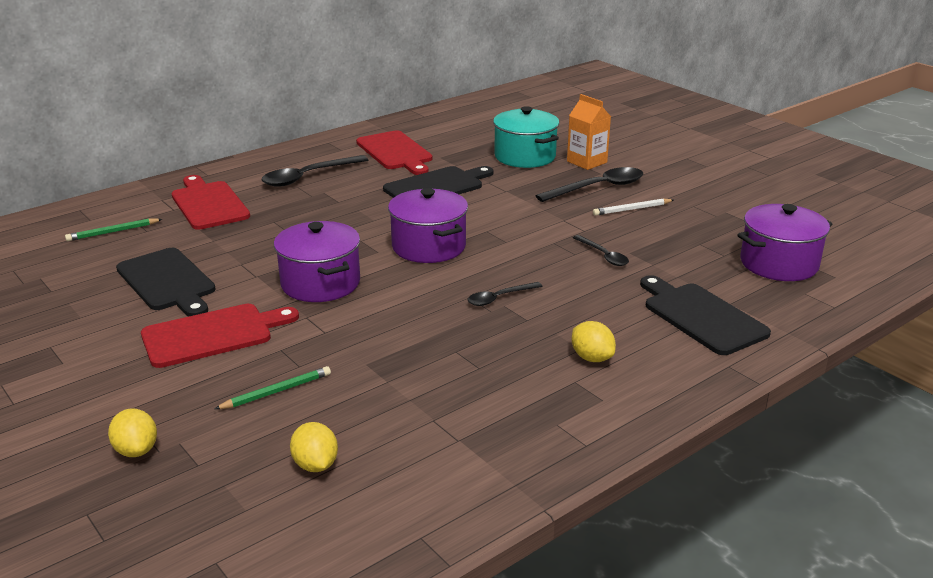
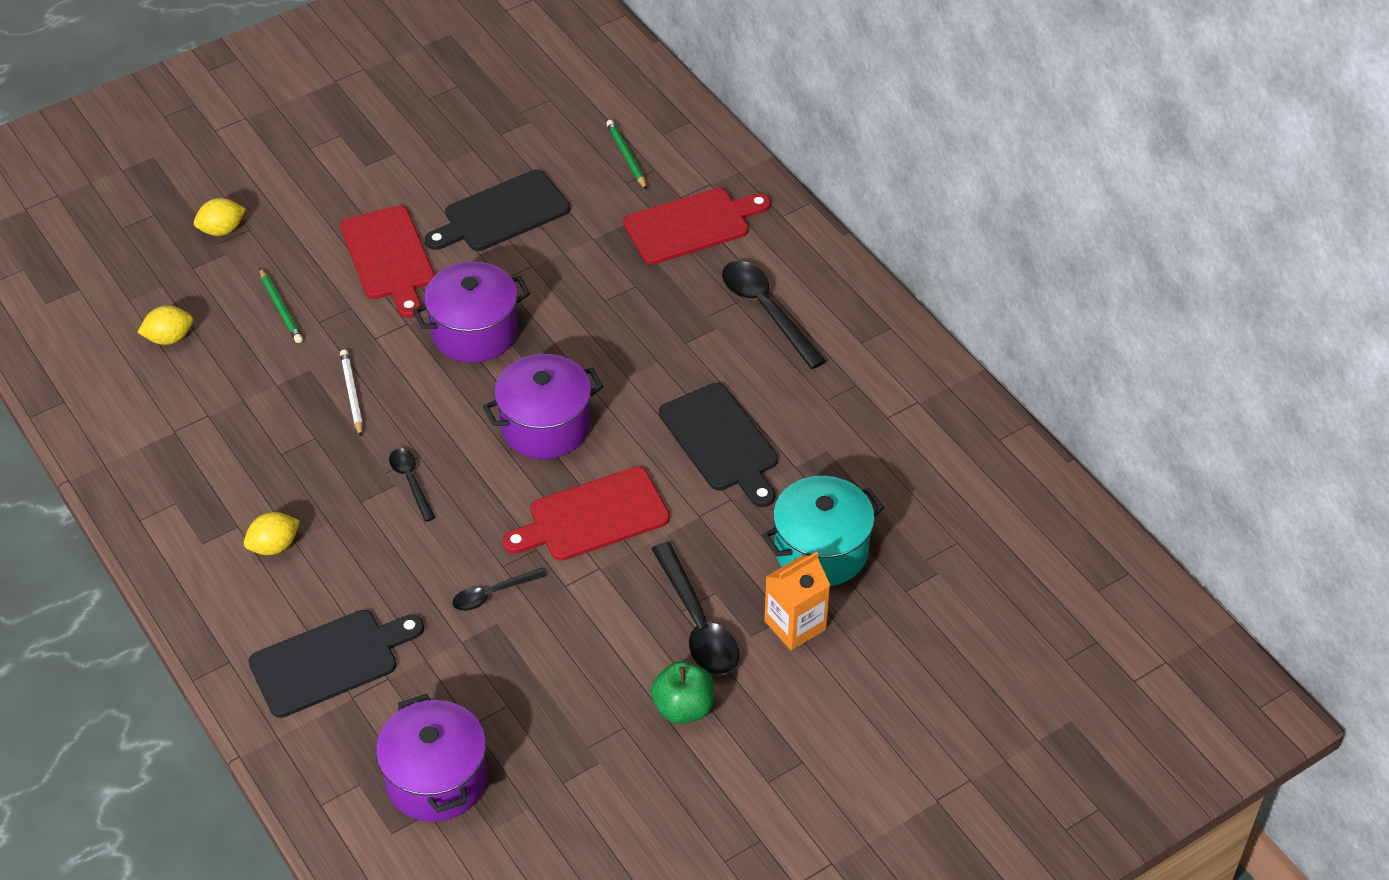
camera: 95 degrees right, 20 degrees up
red cutting board [356,130,433,175] -> red cutting board moved to [502,467,670,561]
white pencil [593,198,673,216] -> white pencil moved to [340,350,363,436]
none -> green apple [651,661,715,724]

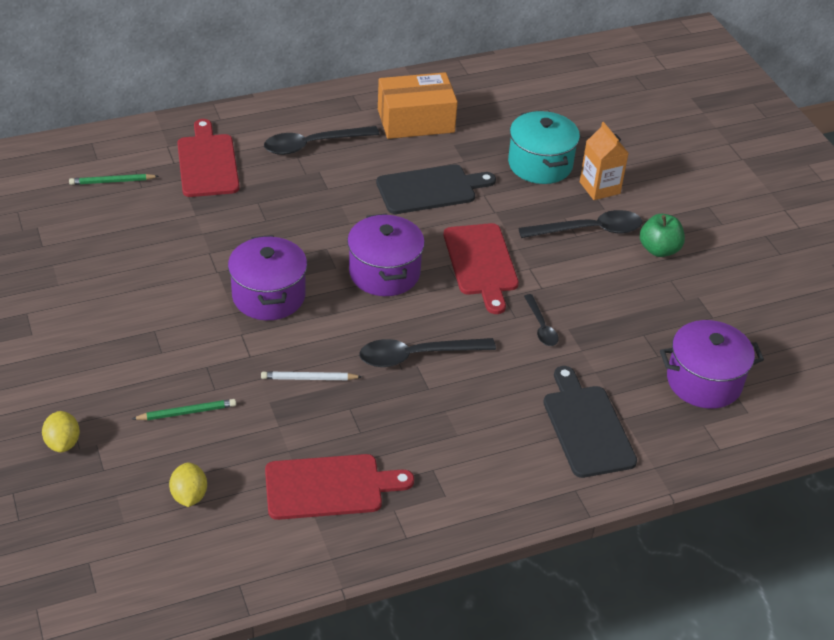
camera: 80 degrees left, 5 degrees down
yellow lemon [244,512,300,555] -> none
red cutting board [340,205,434,318] -> red cutting board moved to [265,454,414,520]
black spoon [389,448,436,522] -> black spoon [359,338,496,367], size x1.76
black cutting board [425,170,570,251] -> none
none -> orange box [378,72,458,139]

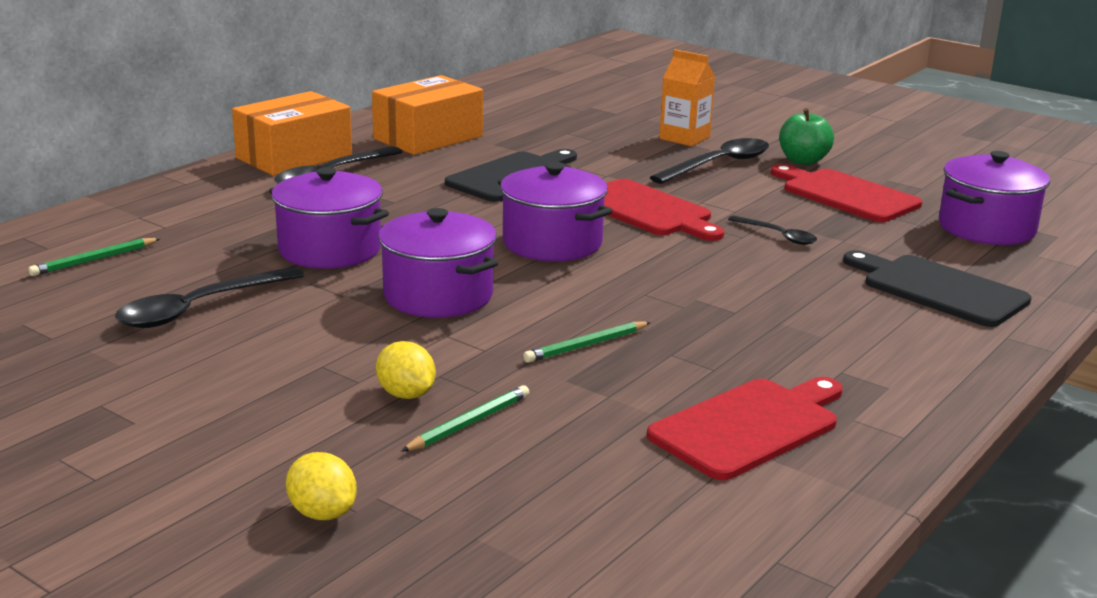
camera: 30 degrees left, 20 degrees down
yellow lemon [169,462,207,507] -> yellow lemon moved to [376,341,436,399]
red cutting board [177,119,240,197] -> red cutting board moved to [771,164,922,222]
white pencil [261,371,362,380] -> green pencil [523,321,651,363]
black spoon [359,338,496,367] -> black spoon moved to [115,267,305,328]
turquoise pot [508,111,580,184] -> none
none -> orange box [232,91,352,176]
none -> purple pot [269,167,389,268]

